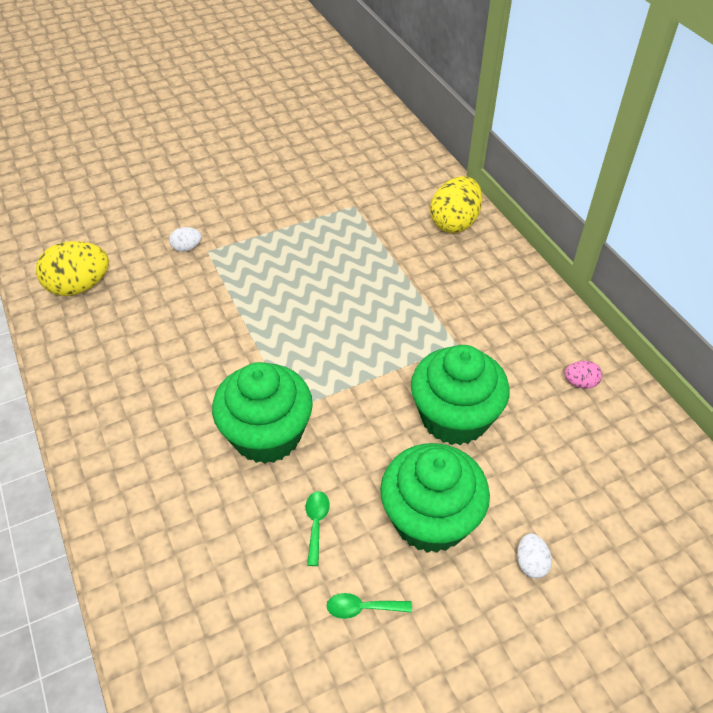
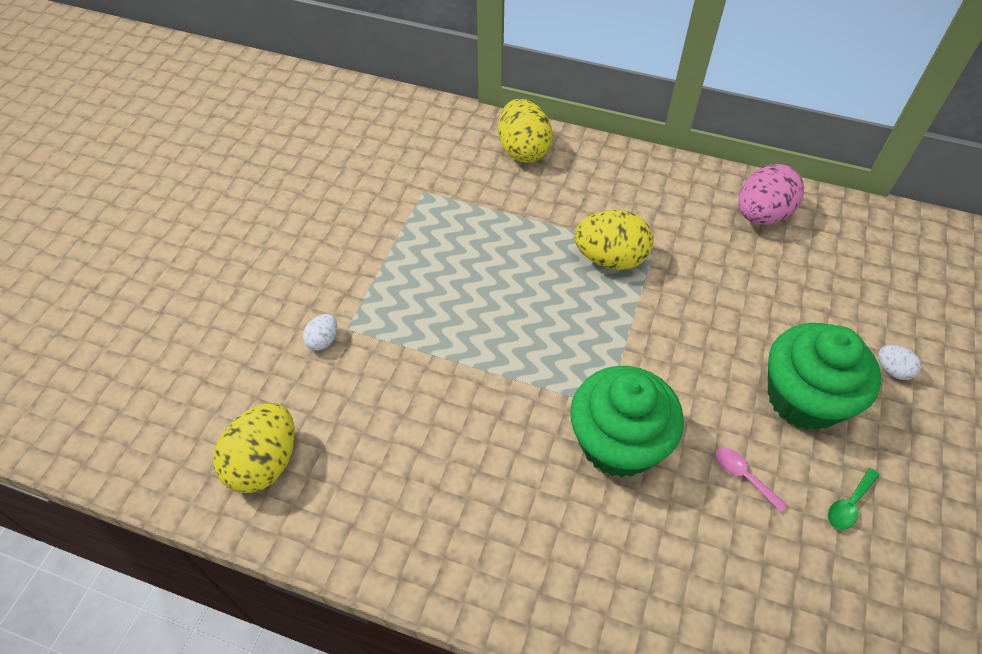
camera: 45 degrees left, 5 degrees up
green spoon [306,491,330,566] -> pink spoon [715,447,787,513]
green cupcake [411,345,510,445] -> none
pink egg [564,361,602,389] -> pink egg [738,164,804,225], size x2.07
none -> yellow egg [574,210,653,270]

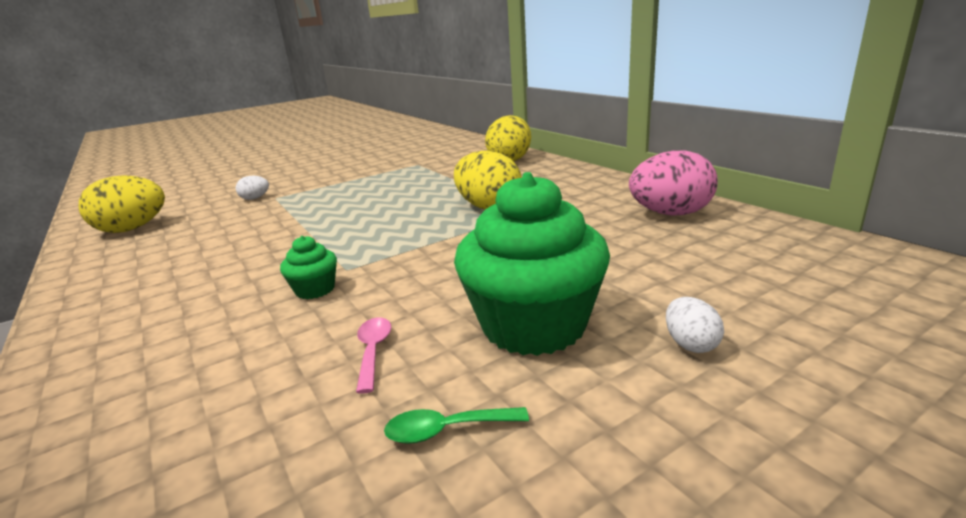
camera: 40 degrees right, 30 degrees down
green cupcake [570,366,684,477] -> green cupcake [280,236,337,299], size x0.45

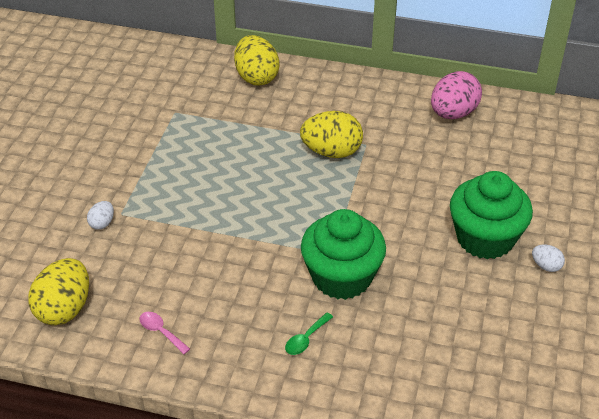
camera: 45 degrees left, 20 degrees up
green cupcake [280,236,337,299] -> green cupcake [301,209,386,300], size x2.22
pink spoon [356,317,391,394] -> pink spoon moved to [139,312,190,354]
green spoon [384,407,529,444] -> green spoon moved to [285,313,333,355]
white egg [666,297,724,353] -> white egg moved to [532,245,565,272]

